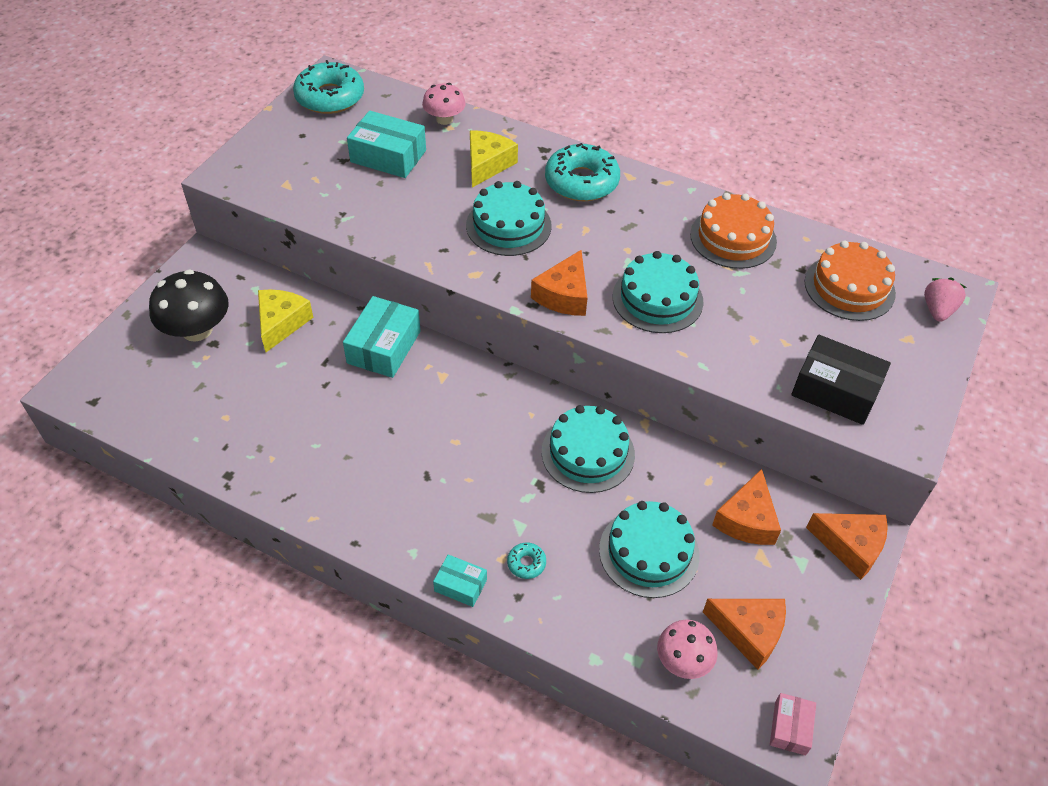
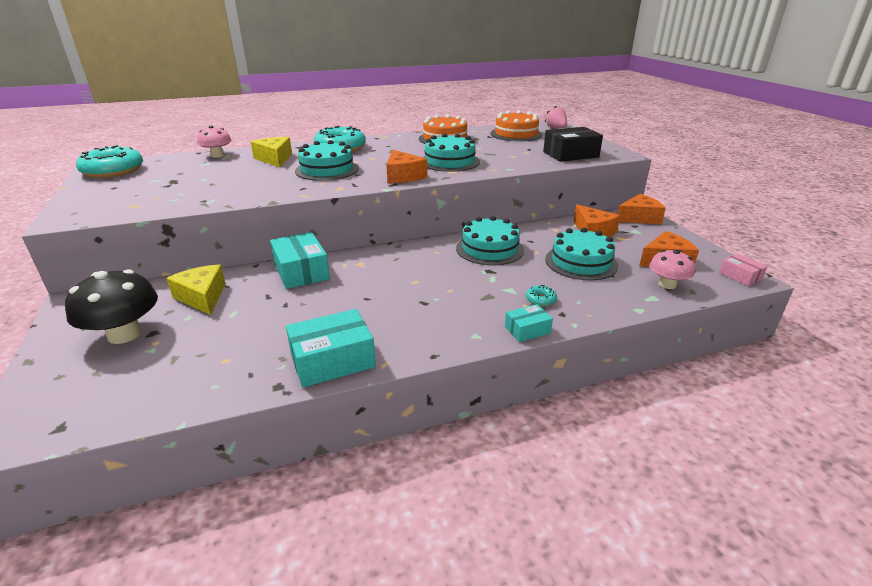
camera: 45 degrees left, 20 degrees down
turquoise box [347,111,426,178] -> turquoise box moved to [286,309,376,387]

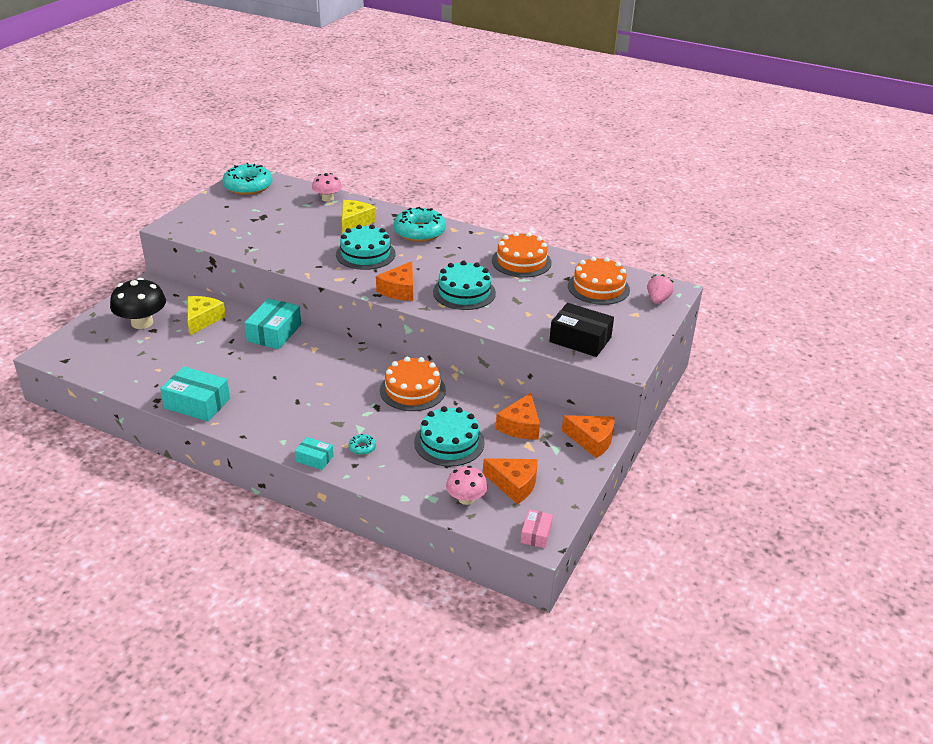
camera: 45 degrees right, 5 degrees up
turquoise cake [456,216,524,265] -> orange cake [380,357,446,411]

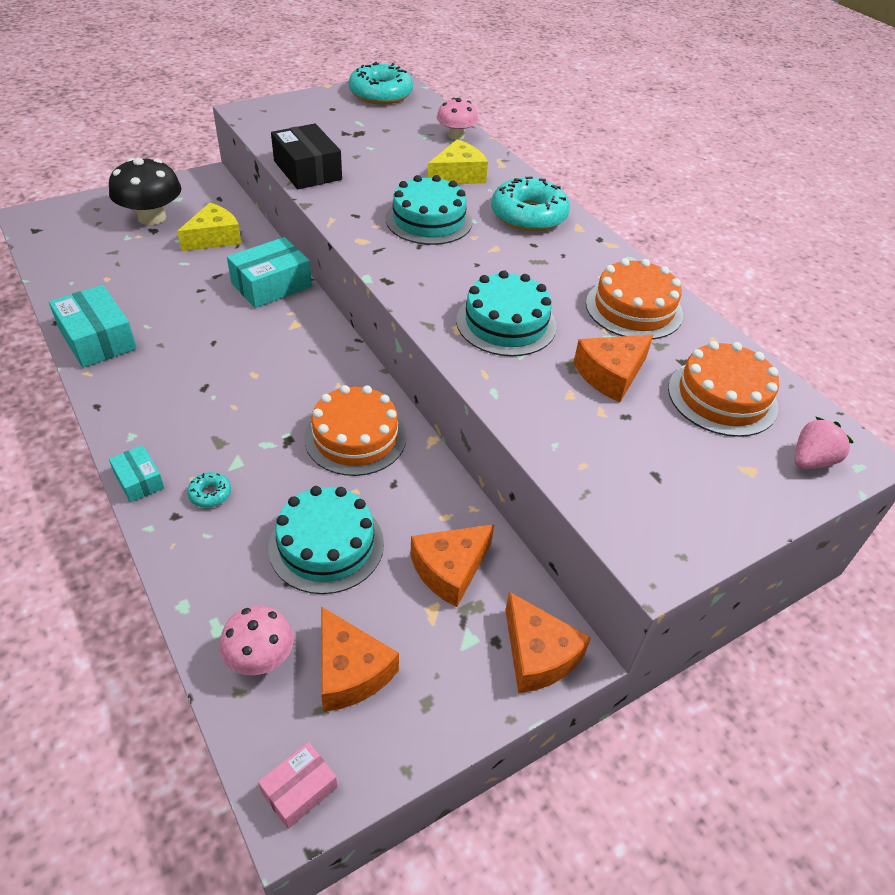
camera: 30 degrees right, 10 degrees up
orange cheese [376,261,413,301] -> orange cheese moved to [573,335,653,402]
black box [549,303,614,357] -> black box moved to [271,124,342,189]

